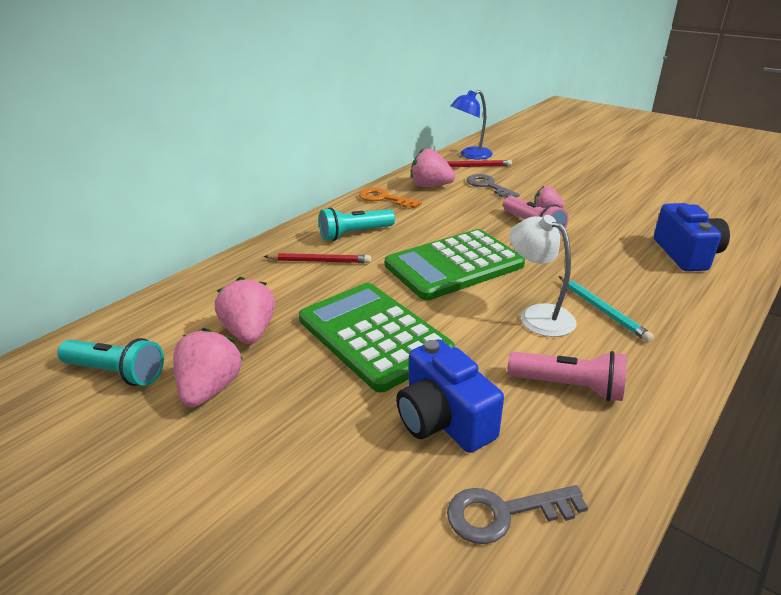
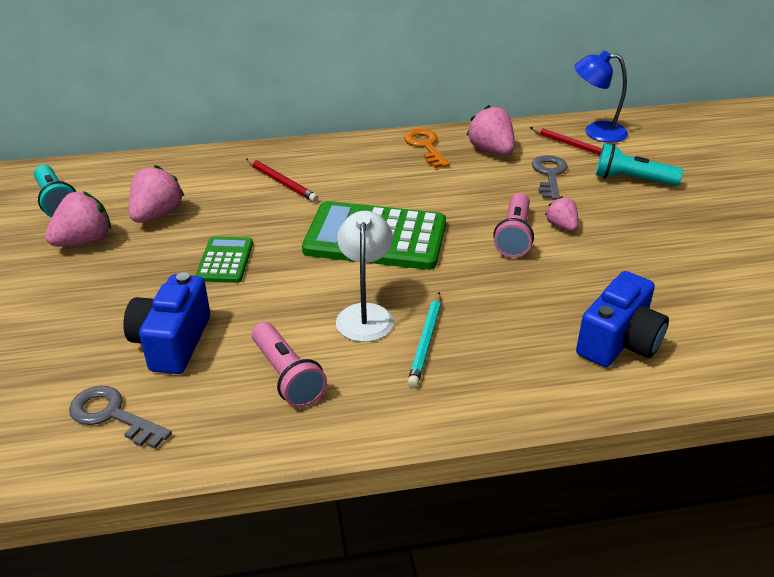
camera: 40 degrees right, 5 degrees up
green calculator [299,283,455,392] -> green calculator [195,237,253,283], size x0.50
turquoise flashlight [319,207,395,241] -> turquoise flashlight moved to [596,143,683,186]

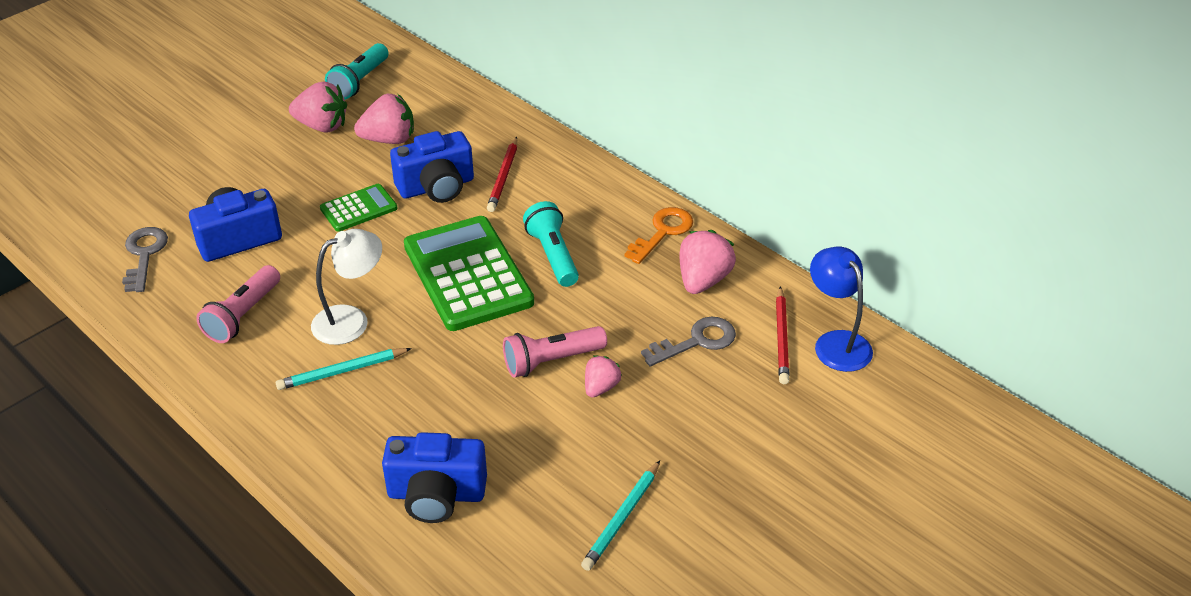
camera: 55 degrees right, 5 degrees up
turquoise flashlight [596,143,683,186] -> turquoise flashlight moved to [523,201,579,287]
none -> blue camera [390,131,474,203]
none -> turquoise pencil [581,460,660,571]

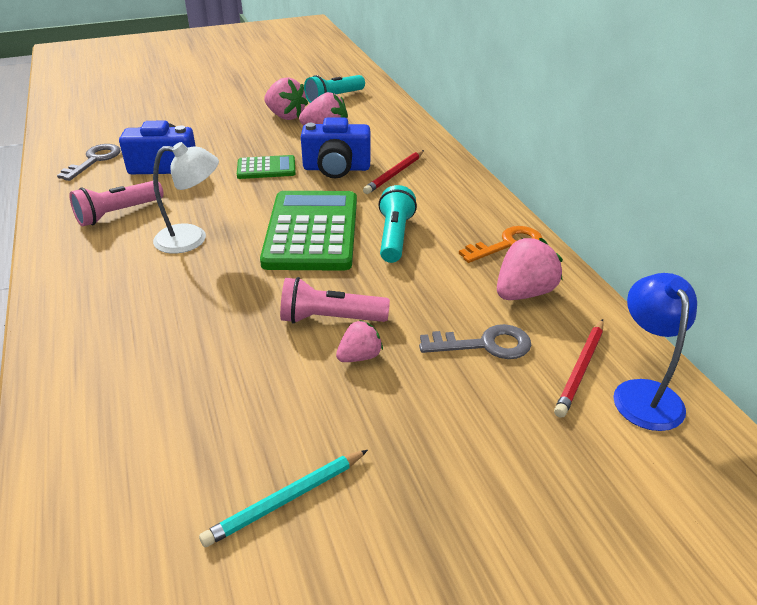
camera: 25 degrees right, 5 degrees down
turquoise pencil [276,348,412,390] -> none
blue camera [382,432,487,523] -> none

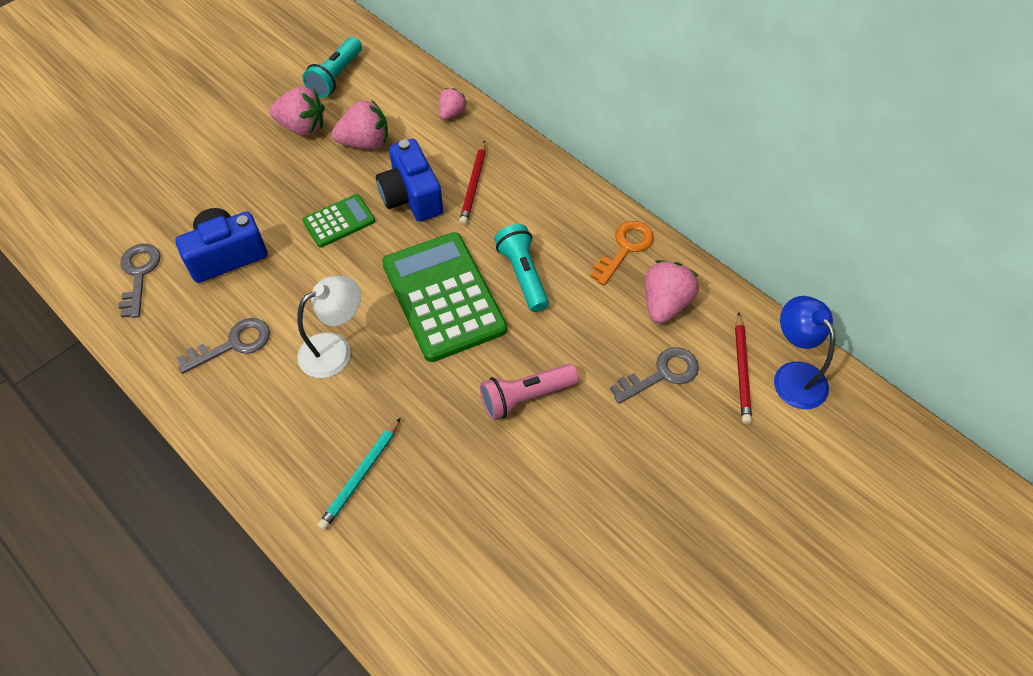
camera: 25 degrees left, 20 degrees up
pink flashlight [70,181,164,226] -> grey key [177,318,270,374]
turquoise pencil [199,450,368,547] -> turquoise pencil moved to [318,418,401,530]
blue camera [301,117,371,178] -> blue camera turned 90 degrees clockwise [376,139,443,222]
pink strawberry [336,320,383,362] -> pink strawberry moved to [439,88,467,120]

